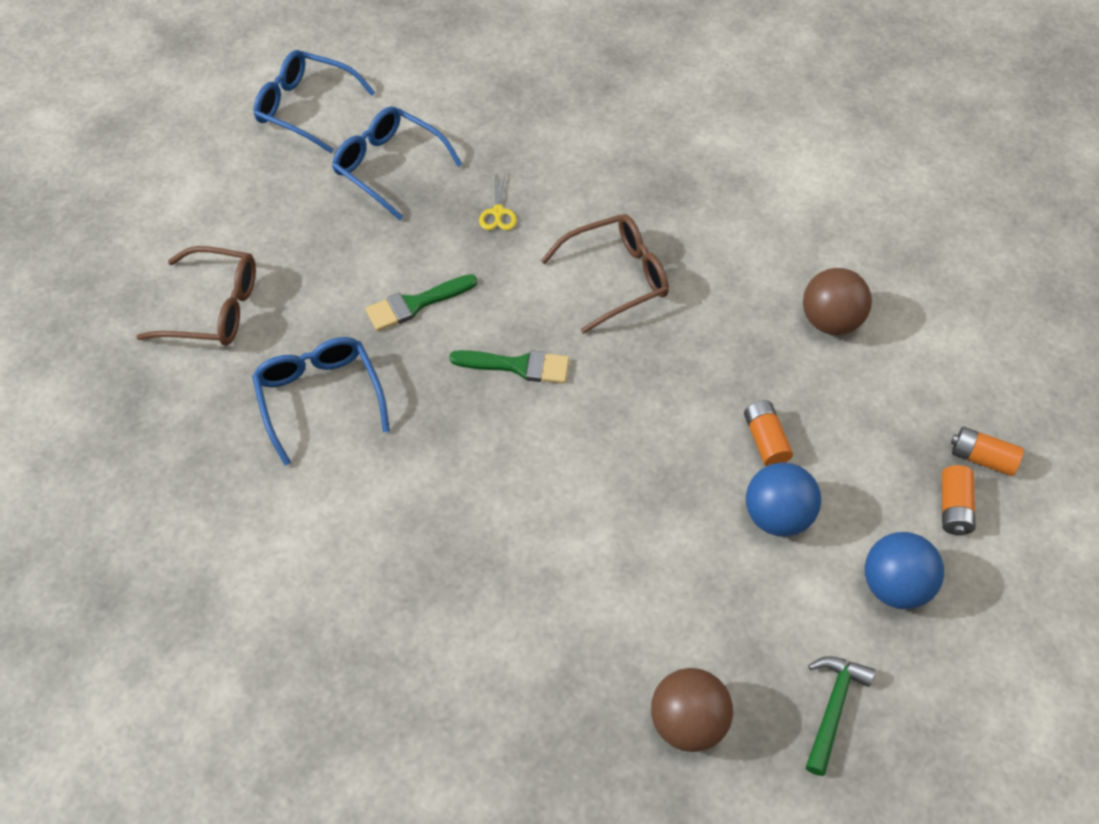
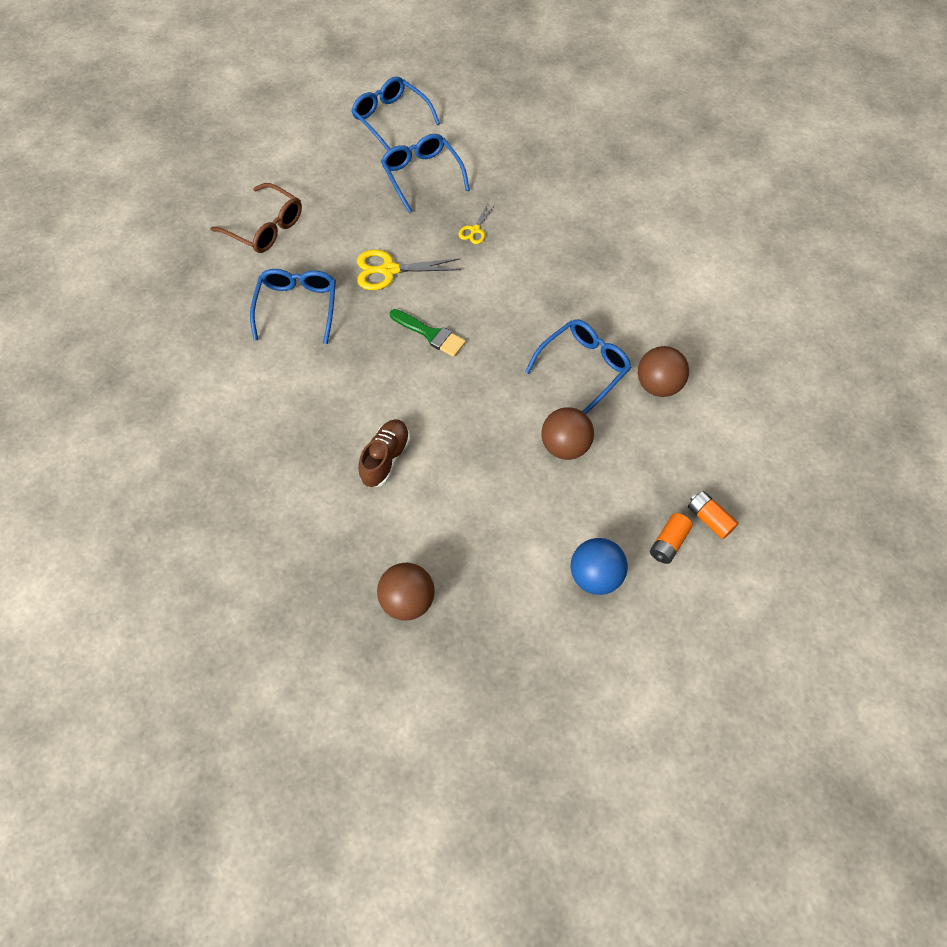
camera: 25 degrees right, 5 degrees up
green brush [365,274,477,331] -> yellow scissors [357,249,461,290]
brown glasses [541,214,669,334] -> none
orange battery [744,400,793,466] -> brown ball [542,407,594,460]
blue ball [746,462,821,537] -> none
green hammer [806,656,875,776] -> none
none -> brown shoe [358,419,410,487]
none -> blue glasses [525,319,632,414]

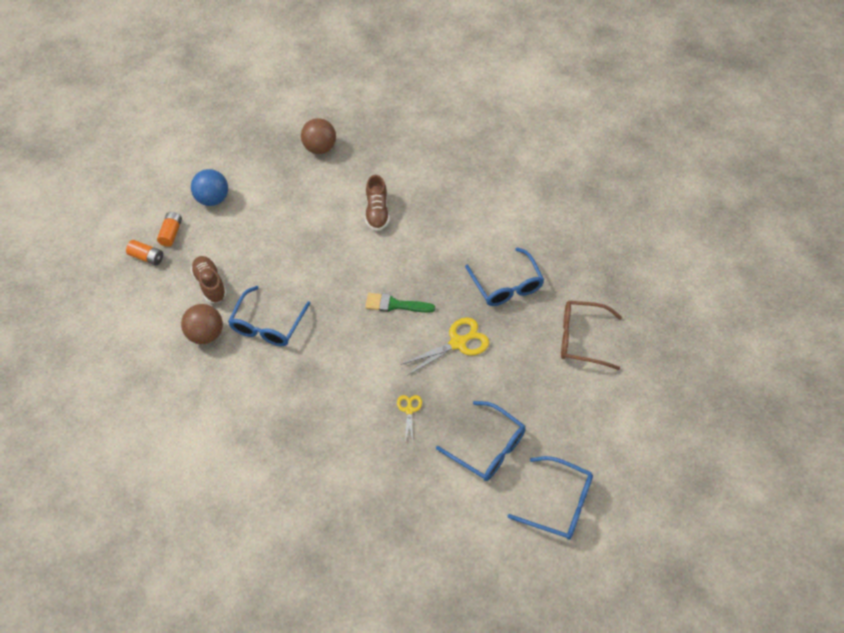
camera: 155 degrees right, 5 degrees down
brown ball [542,407,594,460] -> none
none -> brown shoe [190,256,227,303]

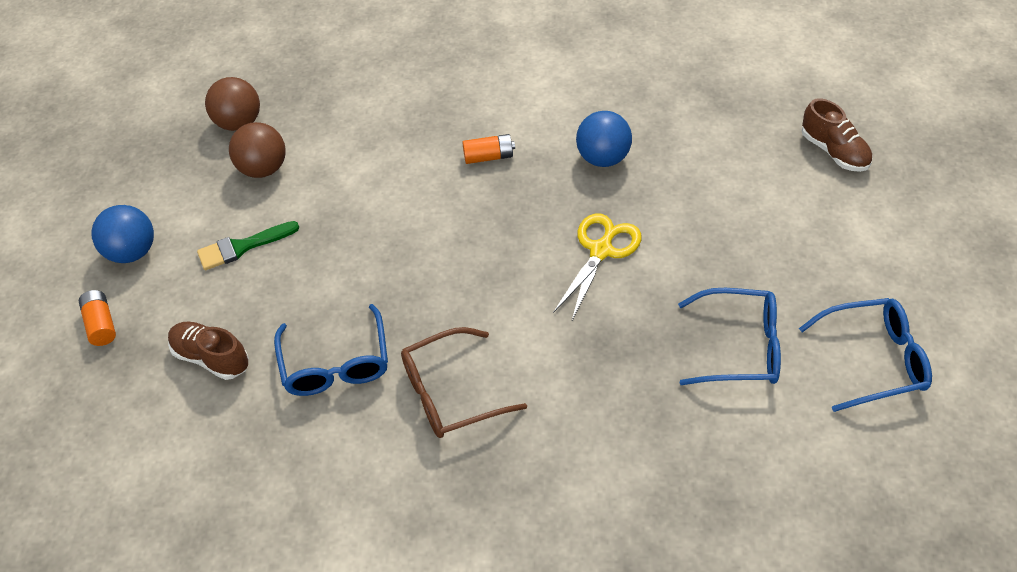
camera: 30 degrees left, 5 degrees down
orange battery [126,240,163,265] -> orange battery moved to [462,134,515,164]
brown ball [181,304,223,344] -> brown ball moved to [229,122,286,178]
brown shoe [365,175,390,231] -> brown shoe moved to [802,98,873,172]
green brush [365,293,435,313] -> green brush moved to [197,221,299,270]
yellow scissors [397,395,422,442] -> none
blue glasses [465,247,544,306] -> blue ball [576,111,632,167]
brown glasses [561,301,622,370] -> brown glasses moved to [401,327,527,438]

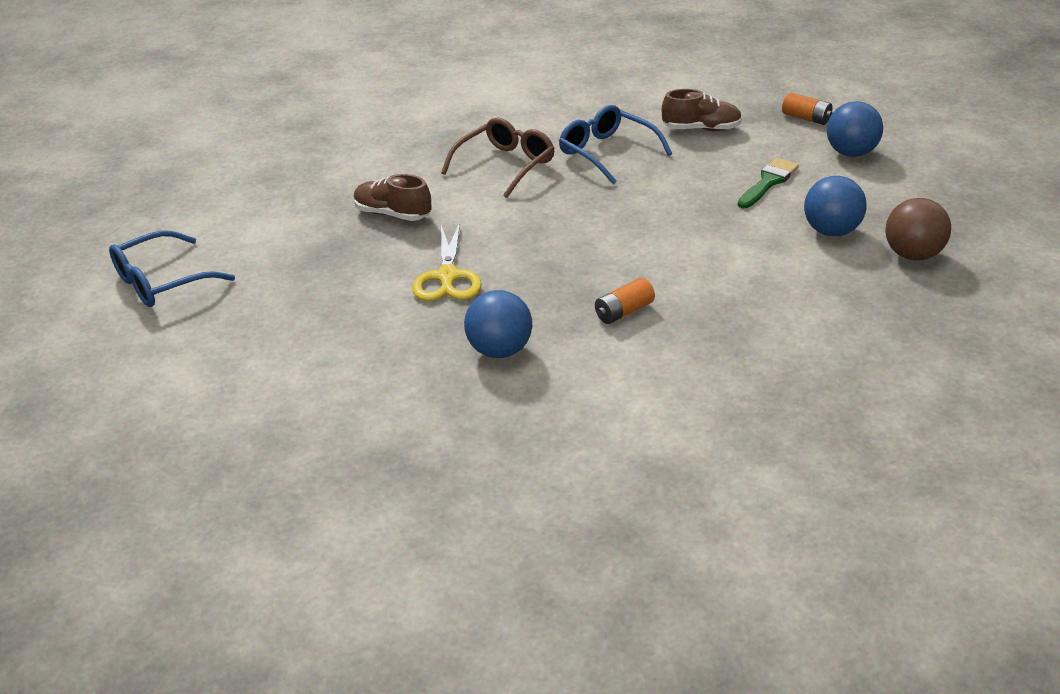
camera: 150 degrees right, 15 degrees down
brown ball [229,122,286,178] -> blue ball [804,176,867,236]
blue glasses [678,288,781,385] -> none
brown shoe [802,98,873,172] -> brown shoe moved to [354,174,431,221]

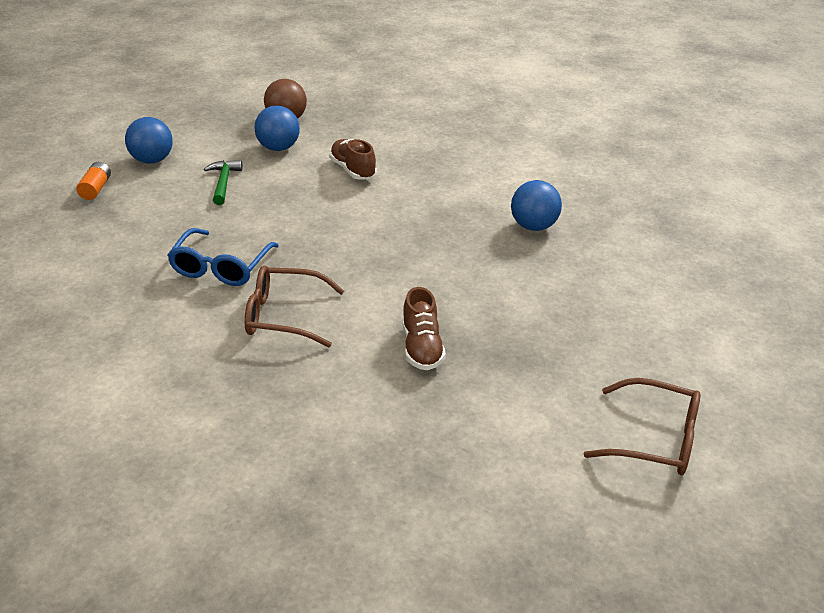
camera: 125 degrees left, 0 degrees up
blue glasses [109,230,235,307] -> brown glasses [584,378,700,475]
yellow scissors [412,222,482,301] -> none
orange battery [595,278,655,324] -> none
brown shoe [662,89,742,131] -> brown shoe moved to [329,139,377,180]
green brush [738,158,799,208] -> green hammer [204,160,242,205]

